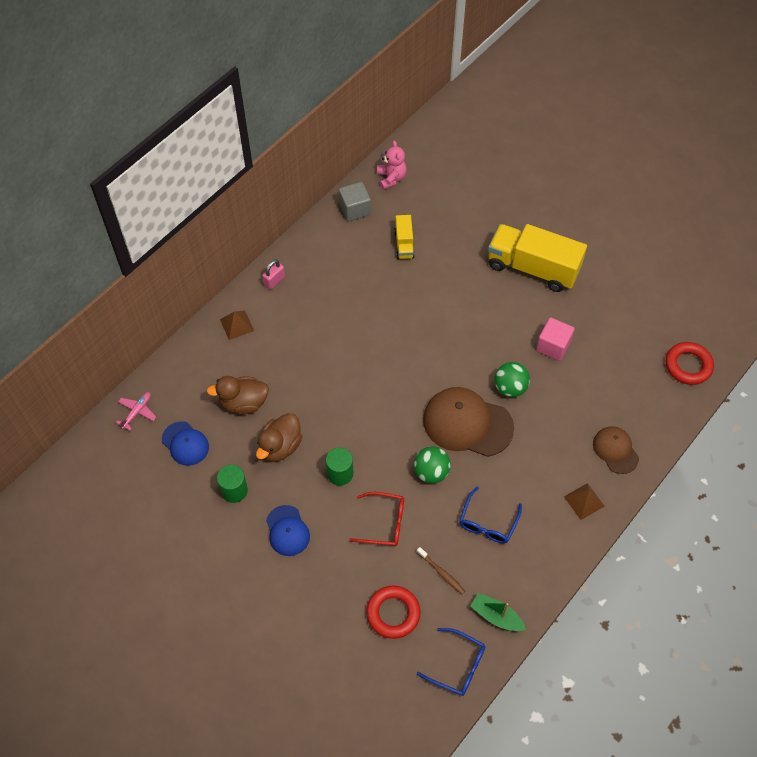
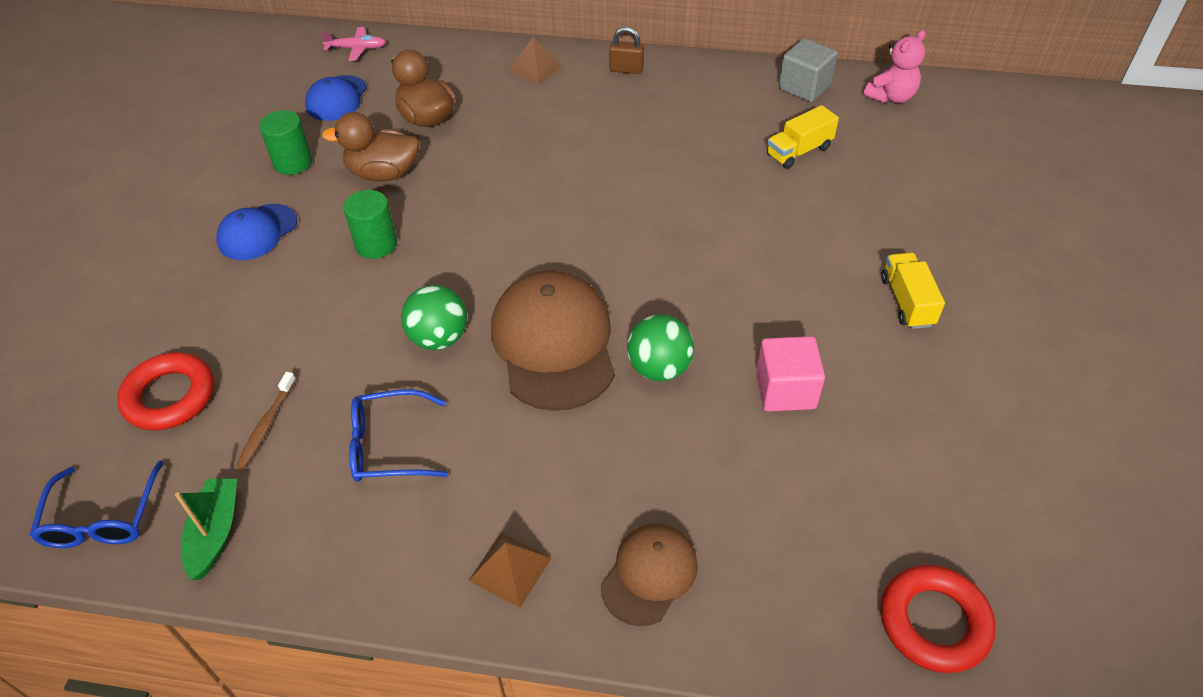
camera: 60 degrees right, 10 degrees down
pink padlock [262,260,285,290] -> brown padlock [609,26,644,74]
red glasses [349,492,404,546] -> none
yellow truck [488,224,587,292] -> yellow truck [881,253,945,329], size x0.48

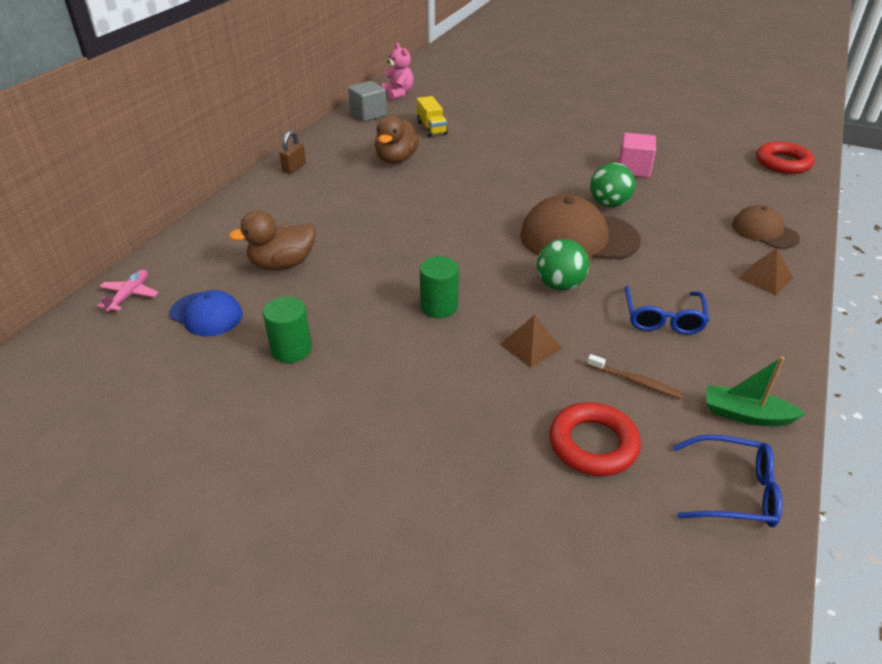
camera: 75 degrees left, 10 degrees down
blue cap [216,204,297,260] -> none
brown duck [322,112,419,182] -> brown duck moved to [374,115,419,164]
brown pyramid [509,37,562,84] -> brown pyramid moved to [500,315,562,368]
yellow truck [881,253,945,329] -> none

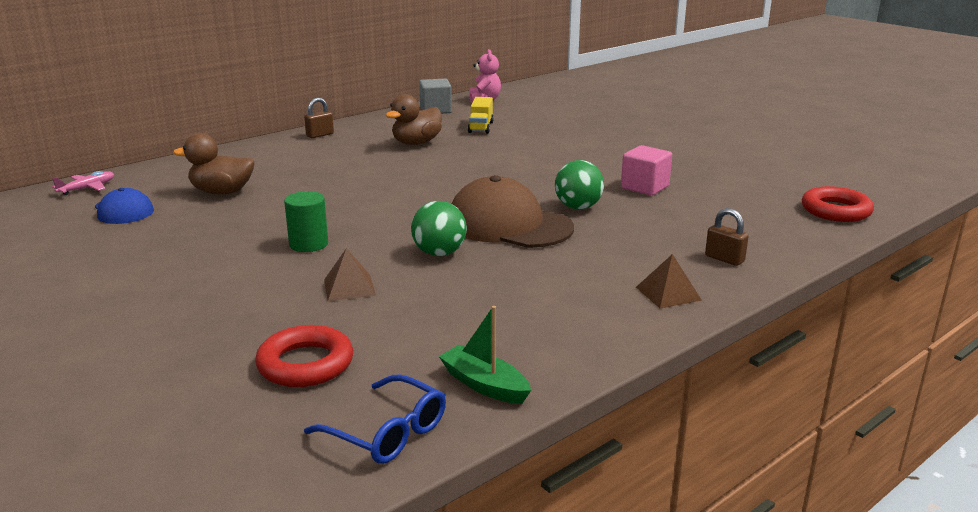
camera: 25 degrees right, 15 degrees down
green cylinder [263,297,312,363] -> none
brown toothbrush [587,354,683,399] -> none
blue glasses [625,286,709,334] -> none
brown cap [732,205,800,249] -> brown padlock [705,208,749,266]

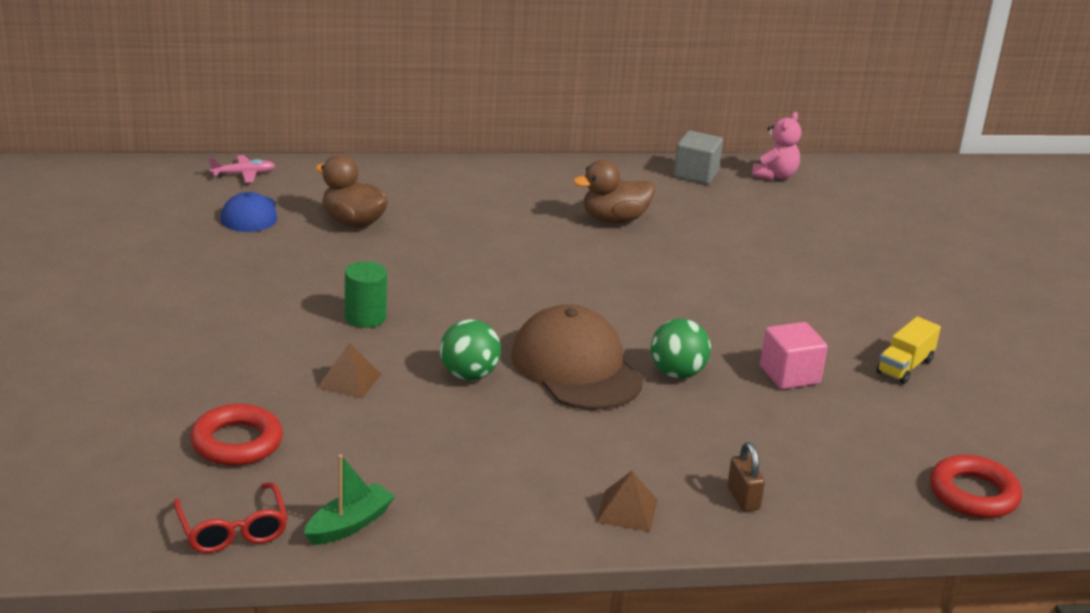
camera: 30 degrees right, 5 degrees up
brown padlock [304,98,334,138] -> none
blue glasses [304,374,446,464] -> red glasses [173,482,288,553]
green boat [439,306,531,404] -> green boat turned 60 degrees clockwise [304,454,395,545]
yellow truck [468,97,494,134] -> yellow truck moved to [876,317,941,384]

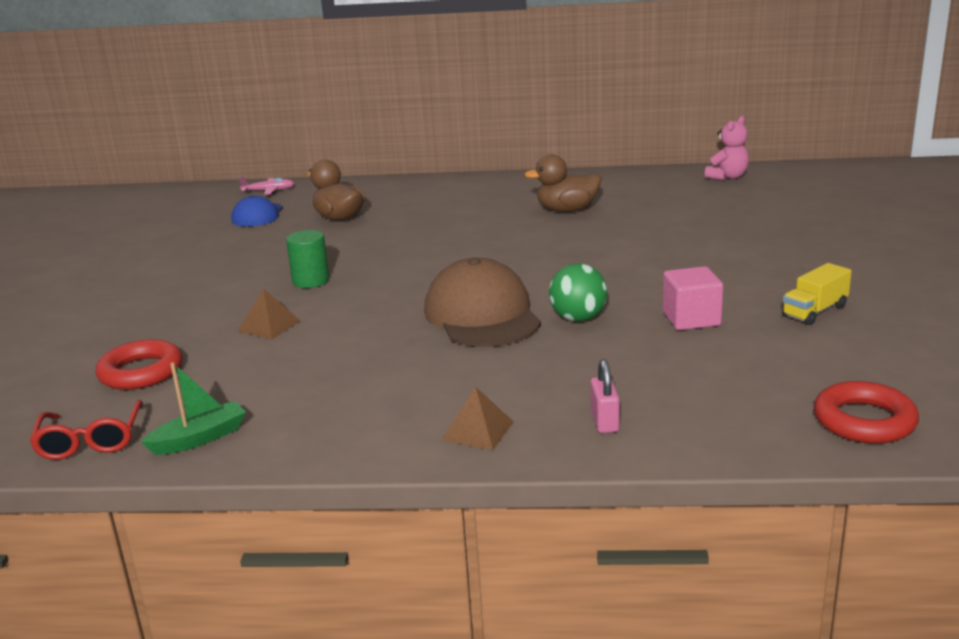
camera: 15 degrees right, 5 degrees down
green ball [440,319,501,380] -> none
grey cube [674,130,723,184] -> none
brown padlock [727,442,765,511] -> pink padlock [590,359,620,433]

